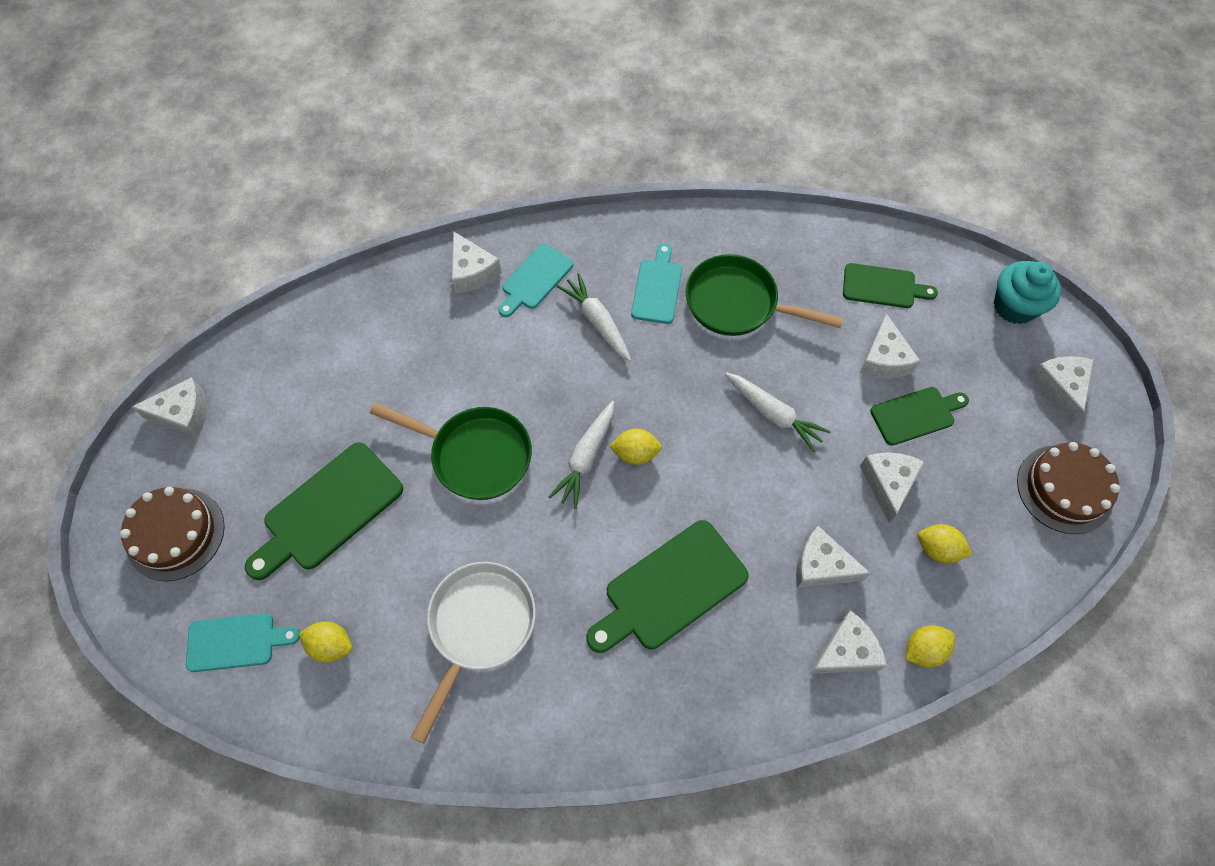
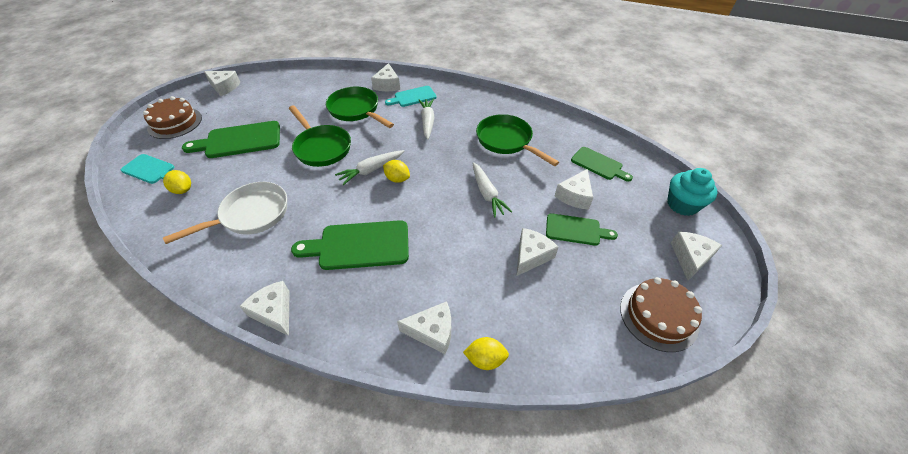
camera: 30 degrees right, 15 degrees down
turquoise cutting board [631,243,682,324] -> none
white cheese [796,526,871,588] -> white cheese moved to [239,281,290,336]
yellow lemon [918,524,972,563] -> none
none -> green pan [326,87,394,128]

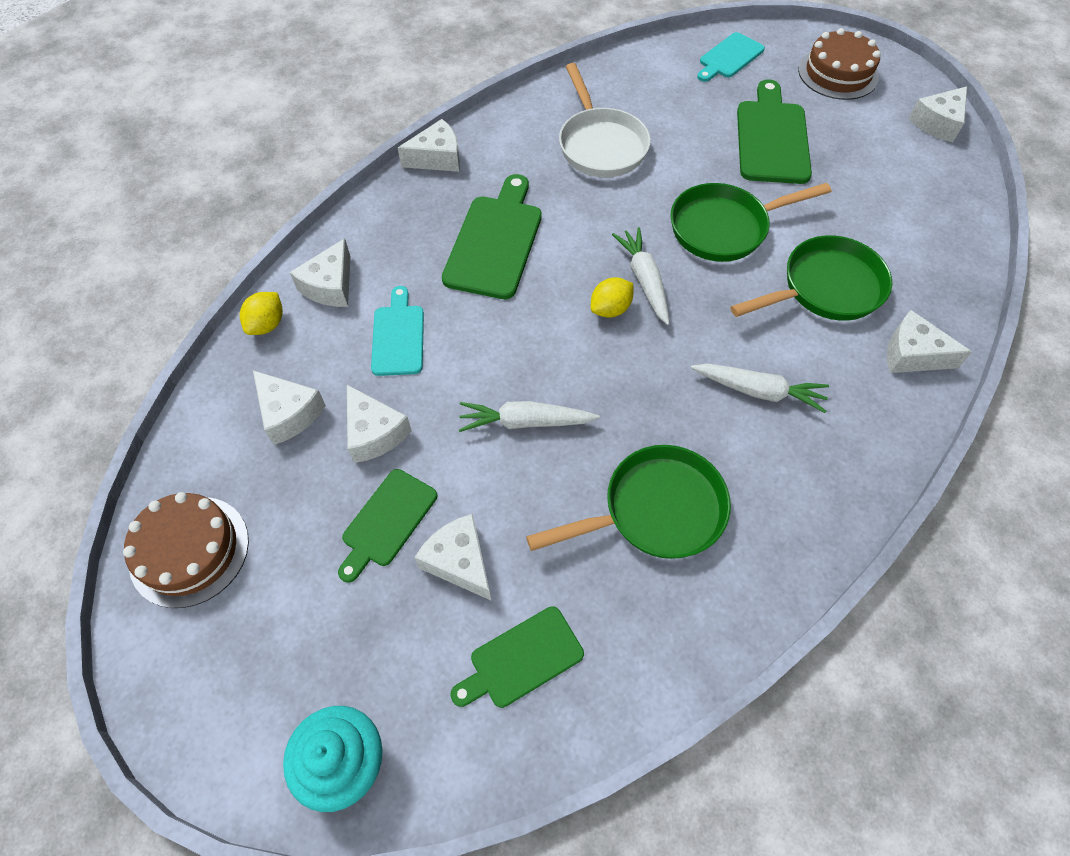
camera: 110 degrees right, 10 degrees up
yellow lemon [163,170,191,194] -> none
turquoise cutting board [385,86,437,107] -> turquoise cutting board moved to [371,286,424,376]
white cheese [671,232,722,281] -> white cheese moved to [253,370,326,445]

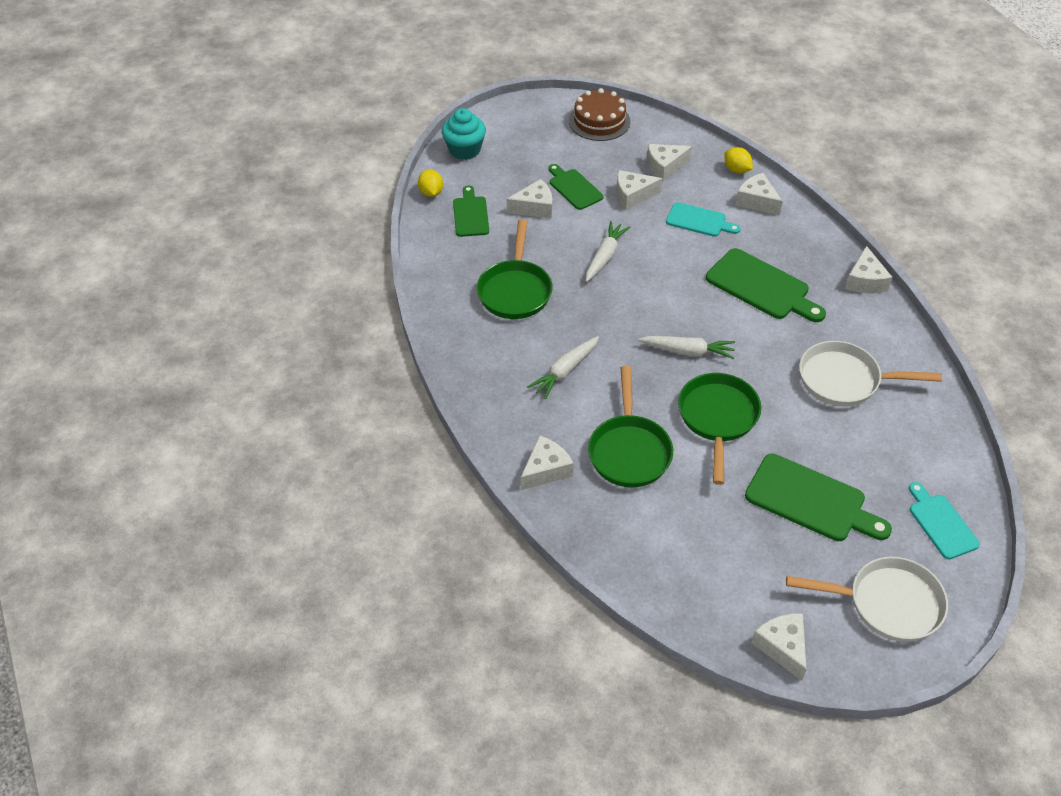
camera: 115 degrees right, 10 degrees down
yellow lemon [591,277,633,318] -> yellow lemon moved to [418,169,443,197]
brown cake [798,28,881,100] -> white pan [786,557,948,642]

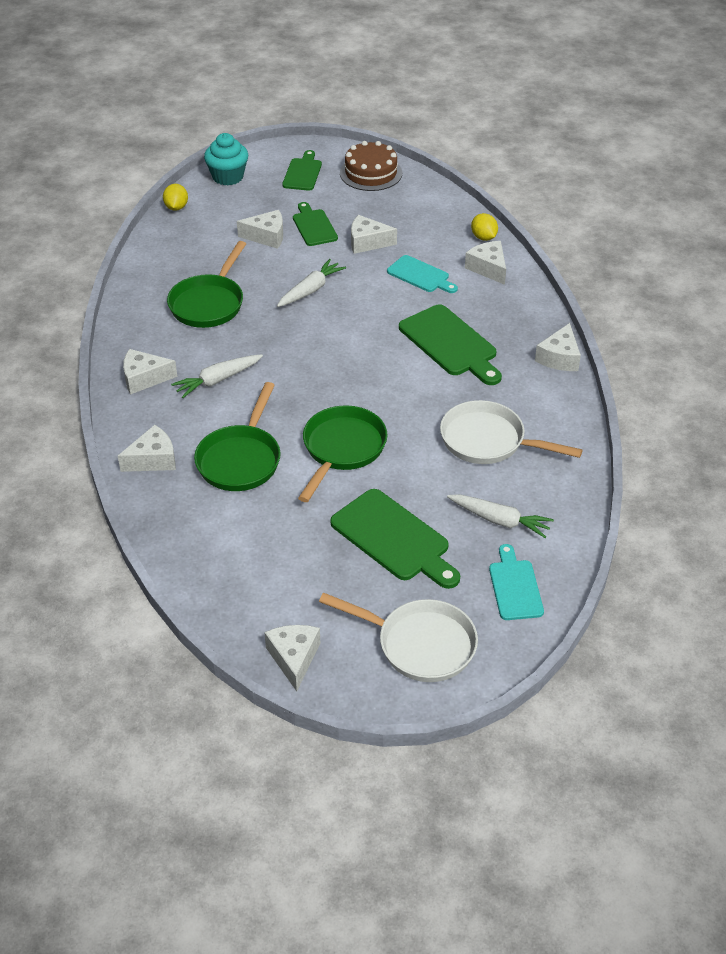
camera: 15 degrees right, 5 degrees down
green cutting board [453,186,489,237] -> green cutting board moved to [282,150,322,191]
white carrot [638,336,735,359] -> white carrot moved to [447,494,554,538]
white cheese [647,144,692,181] -> white cheese moved to [123,349,177,395]

